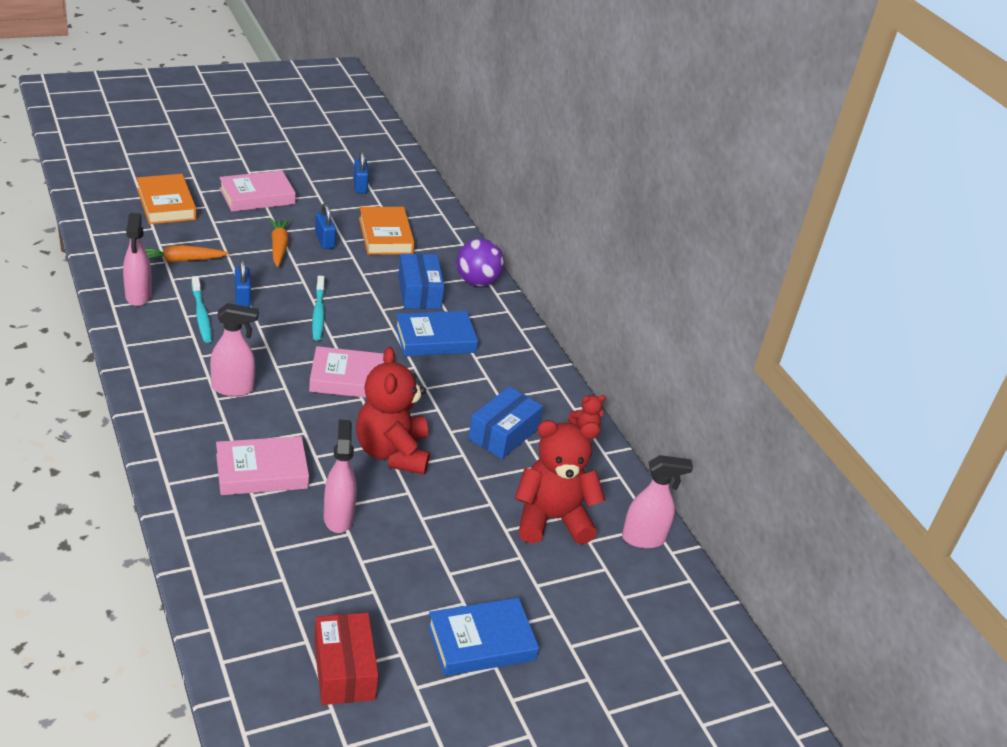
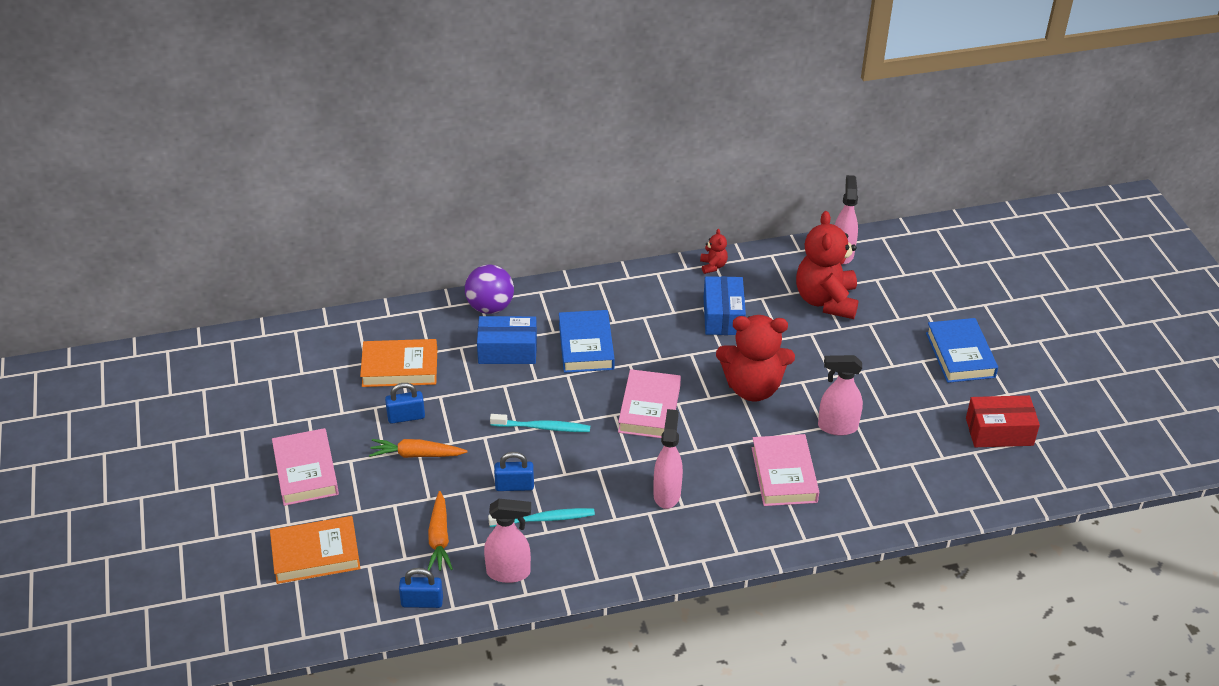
camera: 75 degrees left, 5 degrees up
blue padlock [353,150,369,193] -> blue padlock moved to [399,568,443,608]
blue box [468,386,543,459] -> blue box turned 45 degrees clockwise [703,276,746,335]

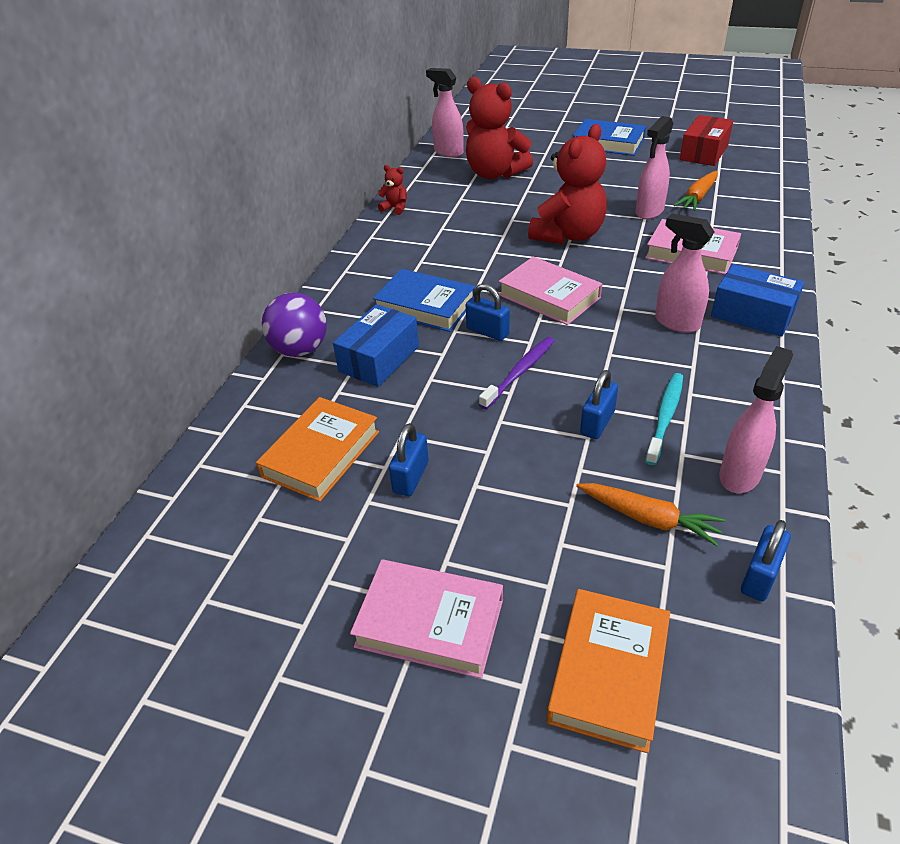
camera: 55 degrees left, 0 degrees up
orange carrot [369,439,467,458] -> orange carrot moved to [674,171,718,211]
turquoise toothbrush [490,414,590,432] -> purple toothbrush [479,337,555,409]
blue box [703,276,746,335] -> blue box moved to [711,264,804,337]
none -> blue padlock [466,283,510,341]

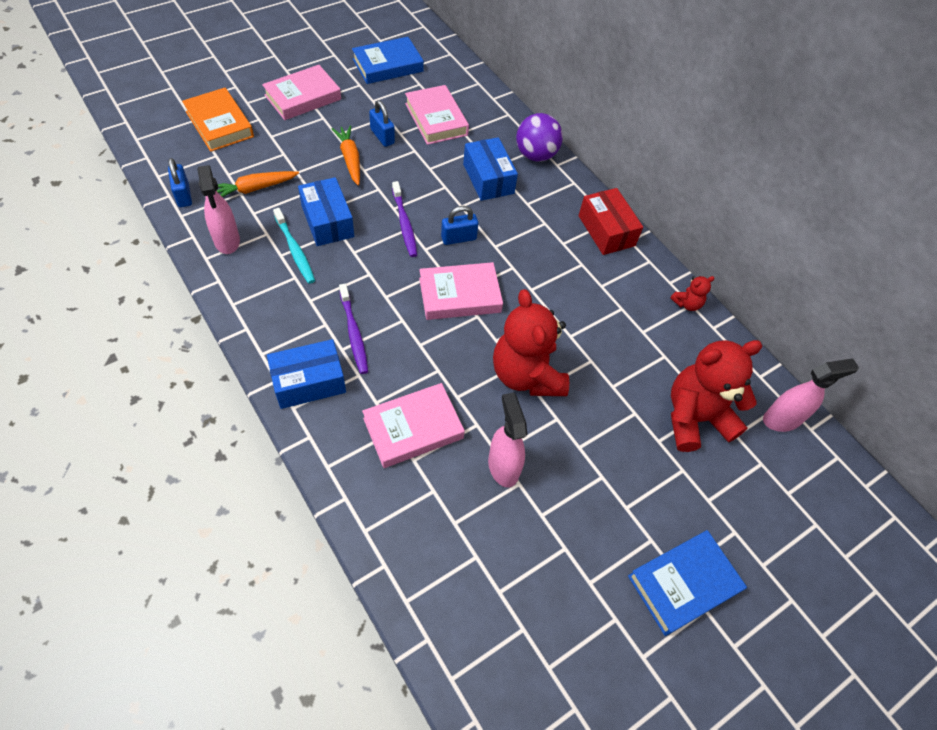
camera: 120 degrees right, 15 degrees up
orange book [256,397,379,502] -> pink book [405,85,469,145]
blue book [373,269,475,332] -> blue book moved to [352,37,424,84]
blue padlock [580,370,618,439] -> blue box [298,177,354,246]
pink spray bottle [655,214,714,333] -> purple toothbrush [339,284,368,374]
orange carrot [674,171,718,211] -> orange carrot moved to [332,125,360,186]
red box [680,115,733,166] -> red box moved to [578,188,643,255]

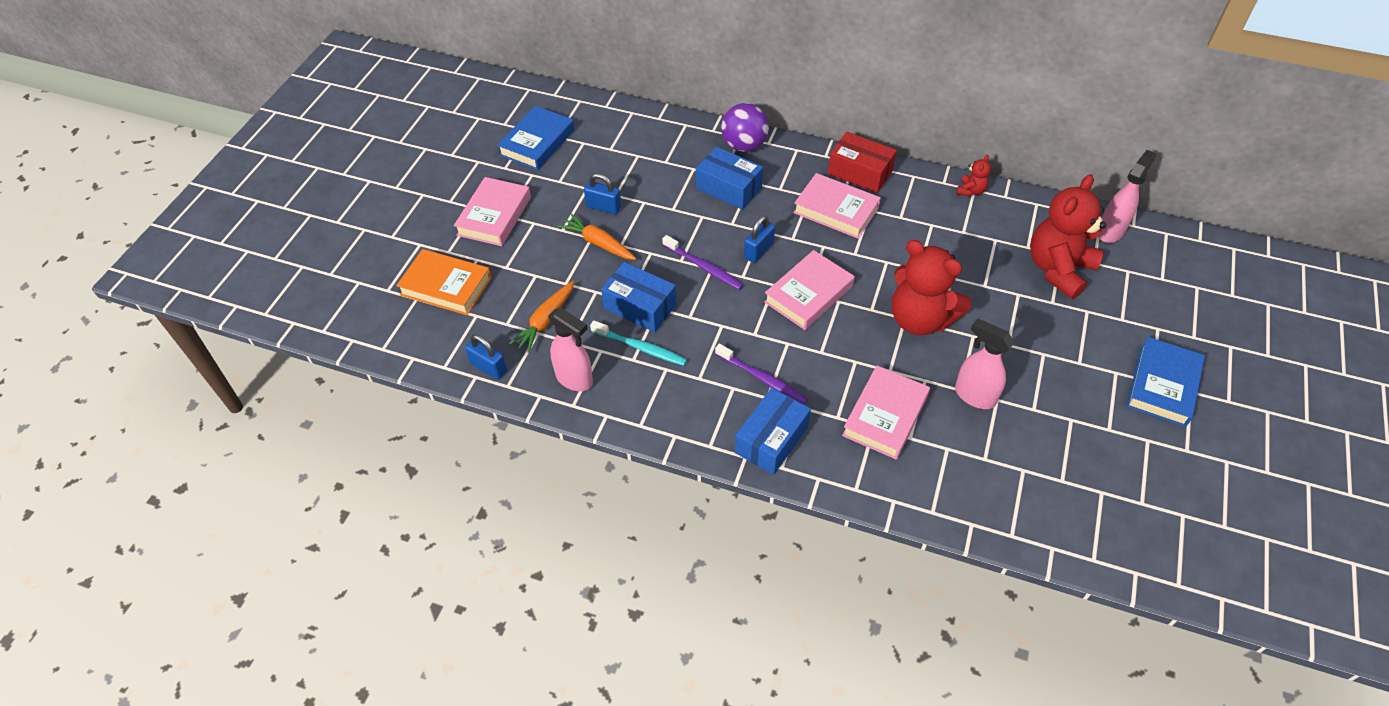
camera: 30 degrees left, 5 degrees down
pink book [405,85,469,145] -> pink book moved to [793,173,881,239]

